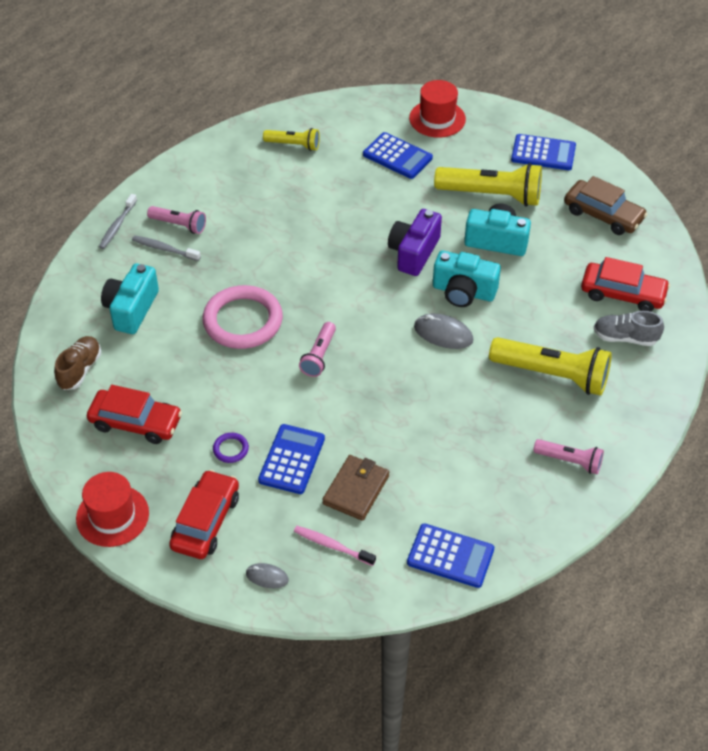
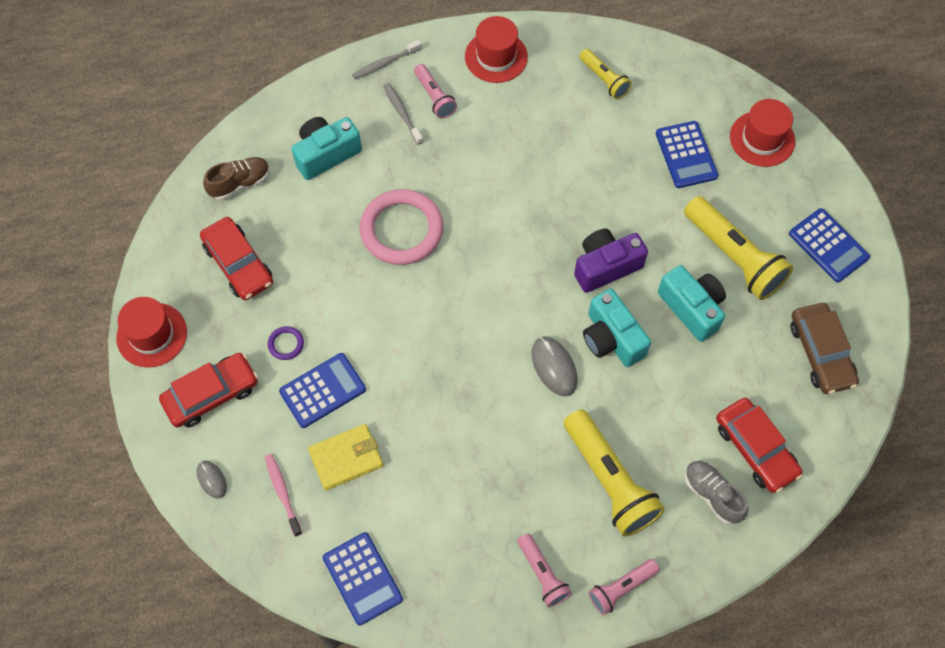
camera: 40 degrees right, 15 degrees up
pink flashlight [299,322,336,377] -> pink flashlight moved to [588,559,660,615]
brown wallet [322,455,389,521] -> yellow wallet [308,424,383,490]
none -> red hat [465,16,528,83]

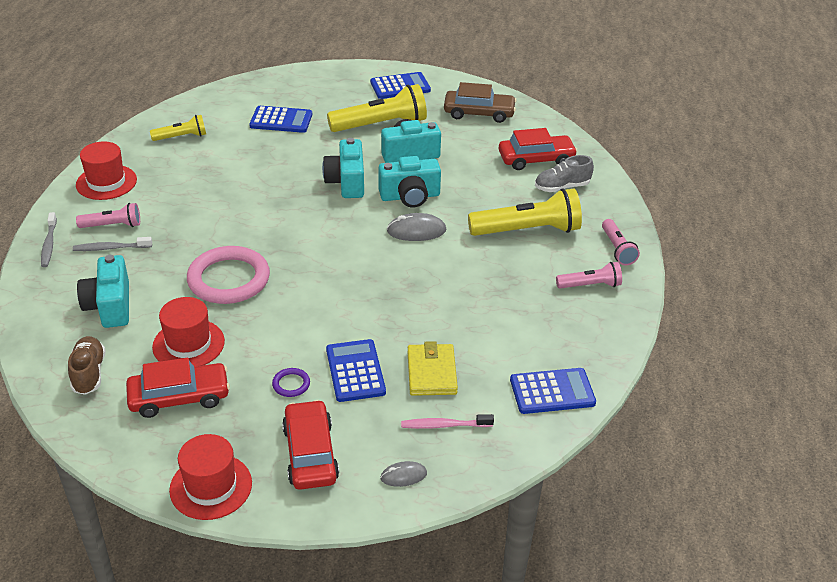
camera: 70 degrees left, 25 degrees down
purple camera [574,229,648,293] -> turquoise camera [322,138,364,198]
red hat [730,99,795,167] -> red hat moved to [152,297,225,367]

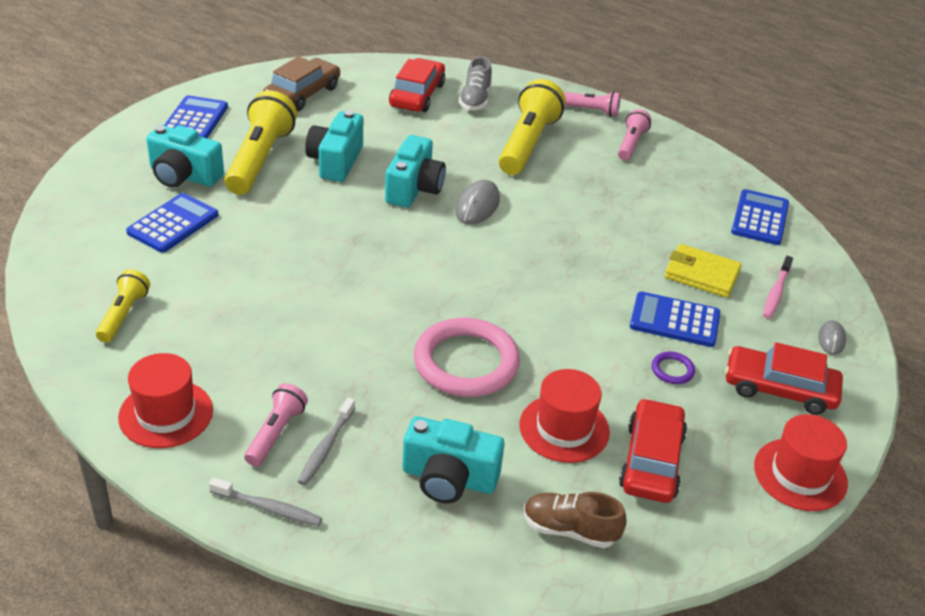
camera: 65 degrees left, 0 degrees up
turquoise camera [322,138,364,198] -> turquoise camera moved to [146,125,224,188]

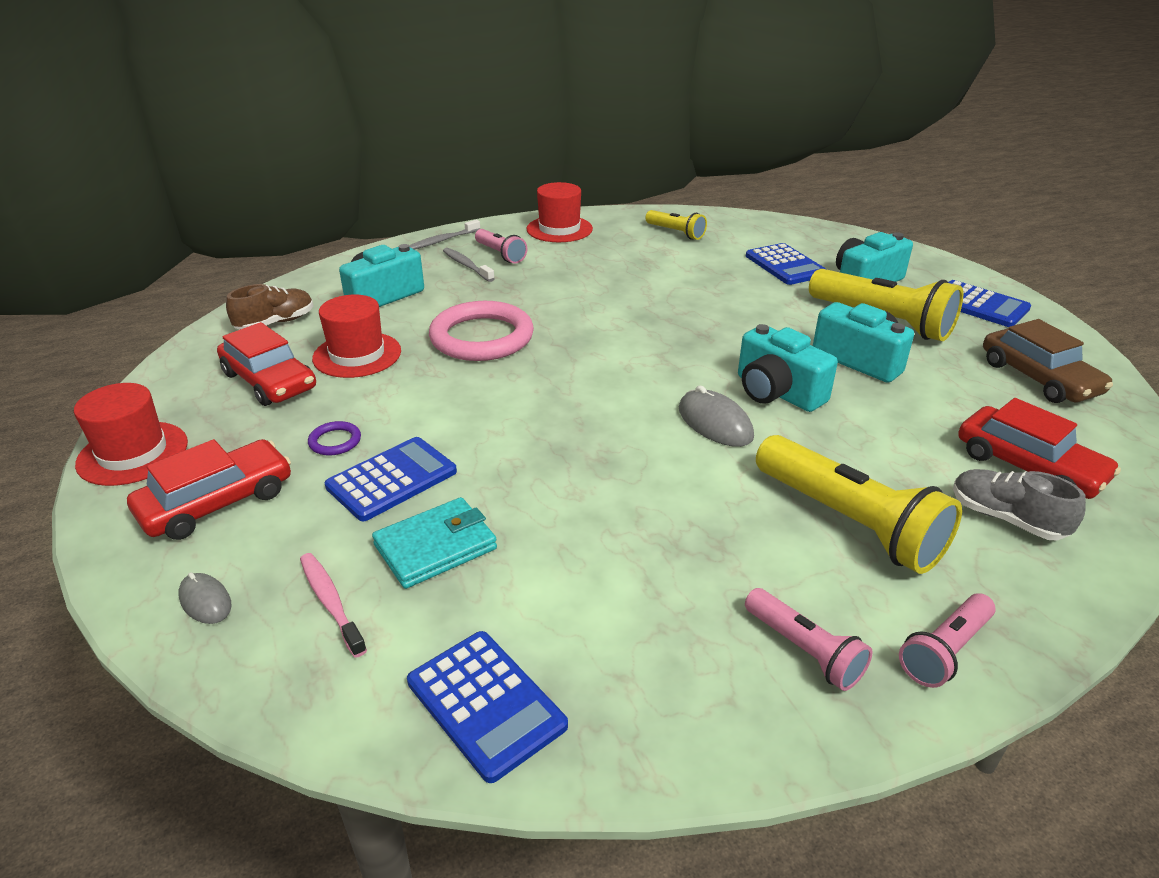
camera: 125 degrees right, 5 degrees down
yellow wallet [665,244,742,298] -> turquoise wallet [372,497,497,589]

